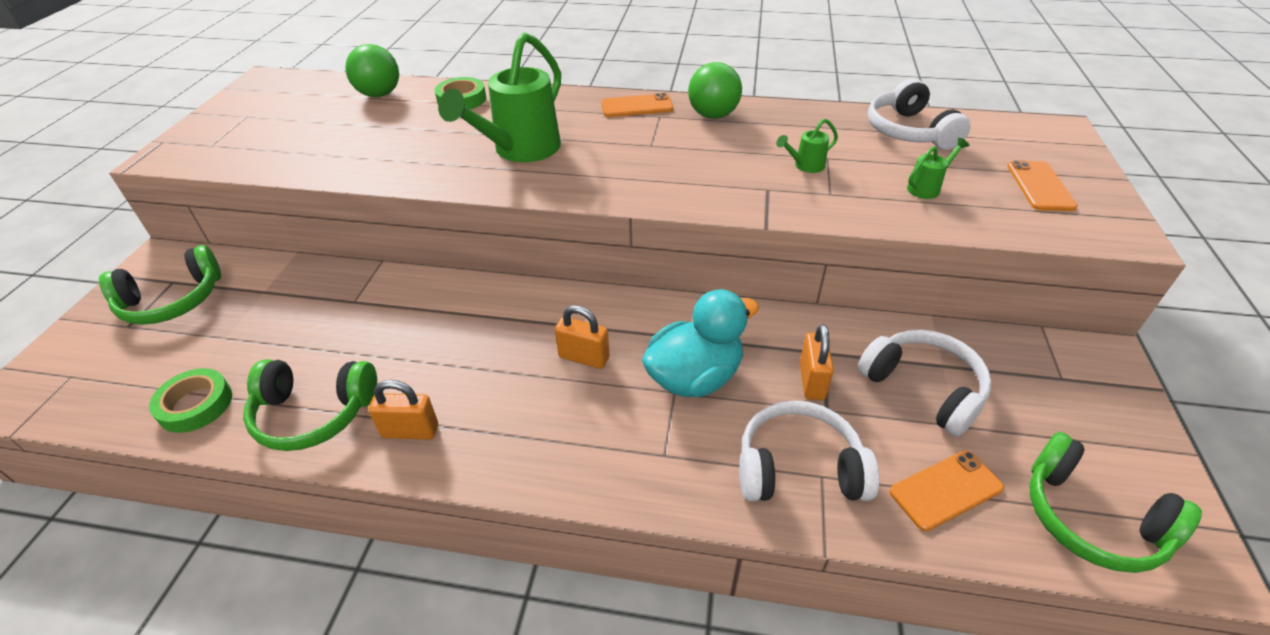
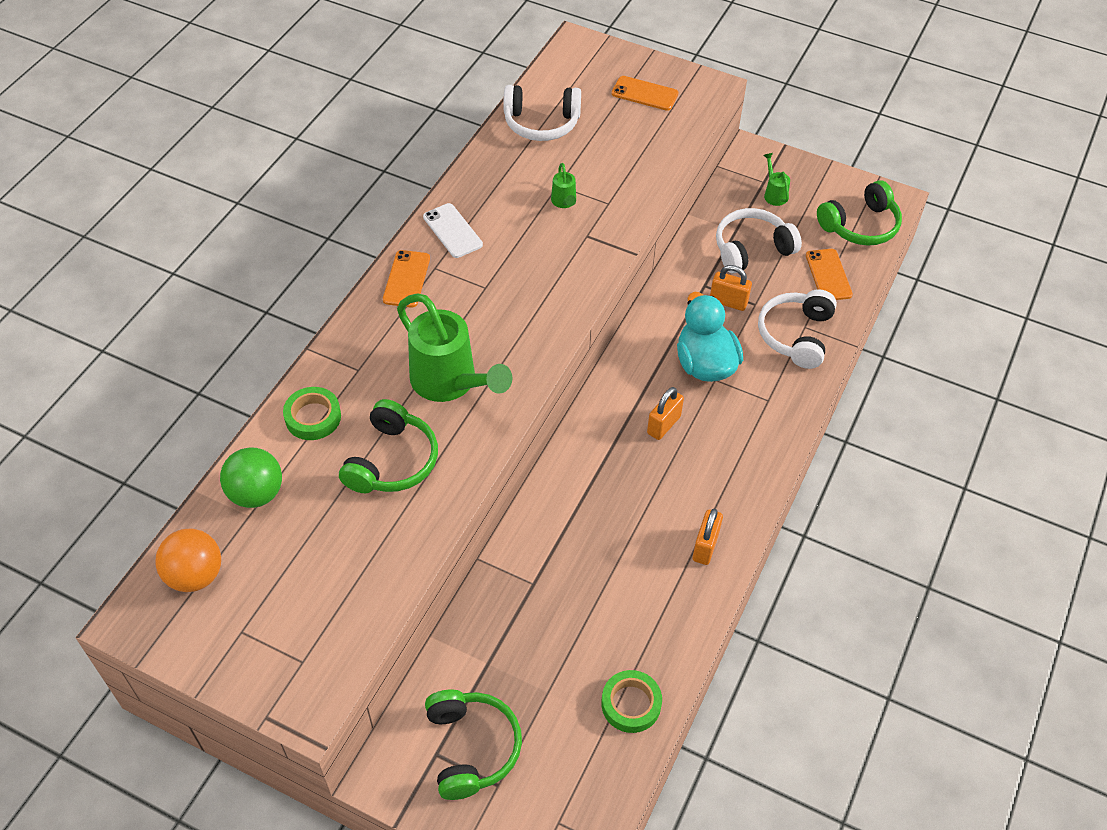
camera: 75 degrees left, 10 degrees up
green headphones [243,359,377,451] -> green headphones moved to [339,399,438,493]
green ball [688,62,742,119] -> white phone [423,203,483,258]
green watering can [907,138,969,199] -> green watering can moved to [764,153,790,206]
none -> orange ball [155,528,221,592]

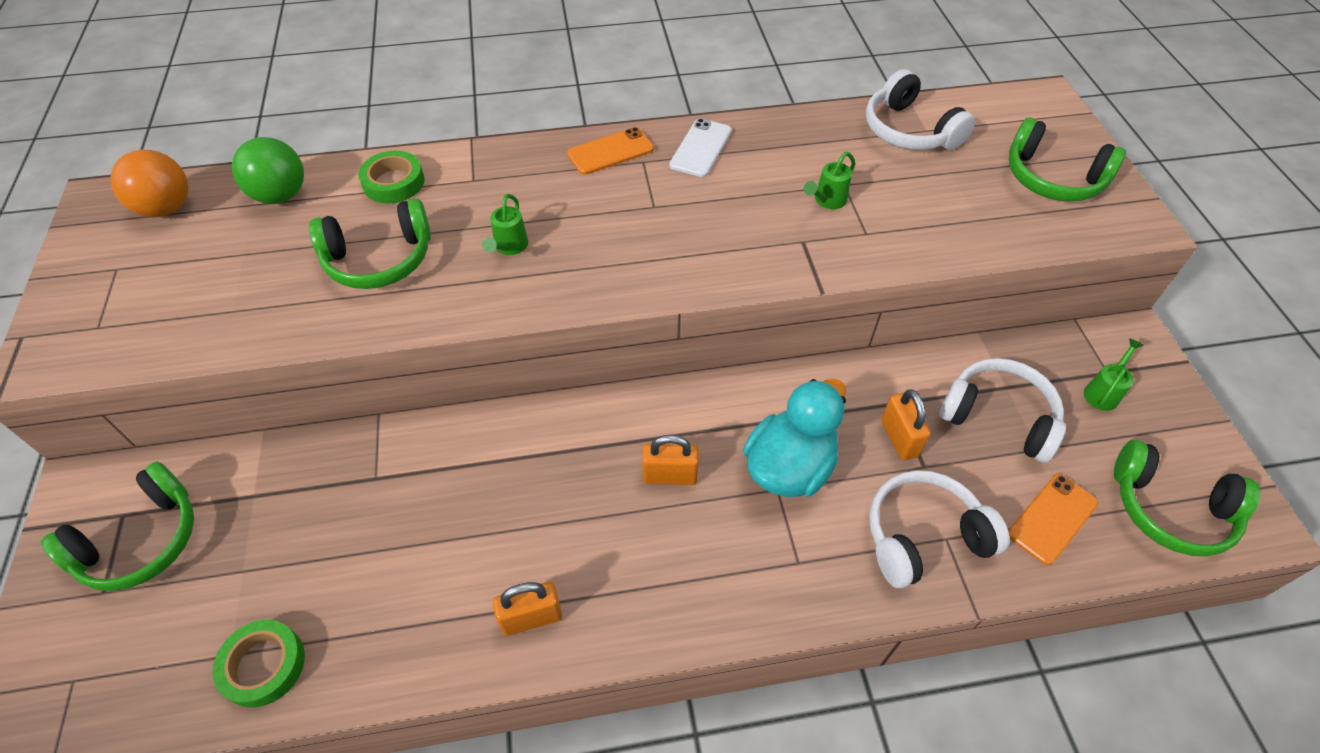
camera: 55 degrees right, 0 degrees up
green watering can [397,293,512,402] -> green watering can [482,194,528,255], size x0.43
orange phone [612,76,679,111] -> green headphones [1009,117,1126,202]

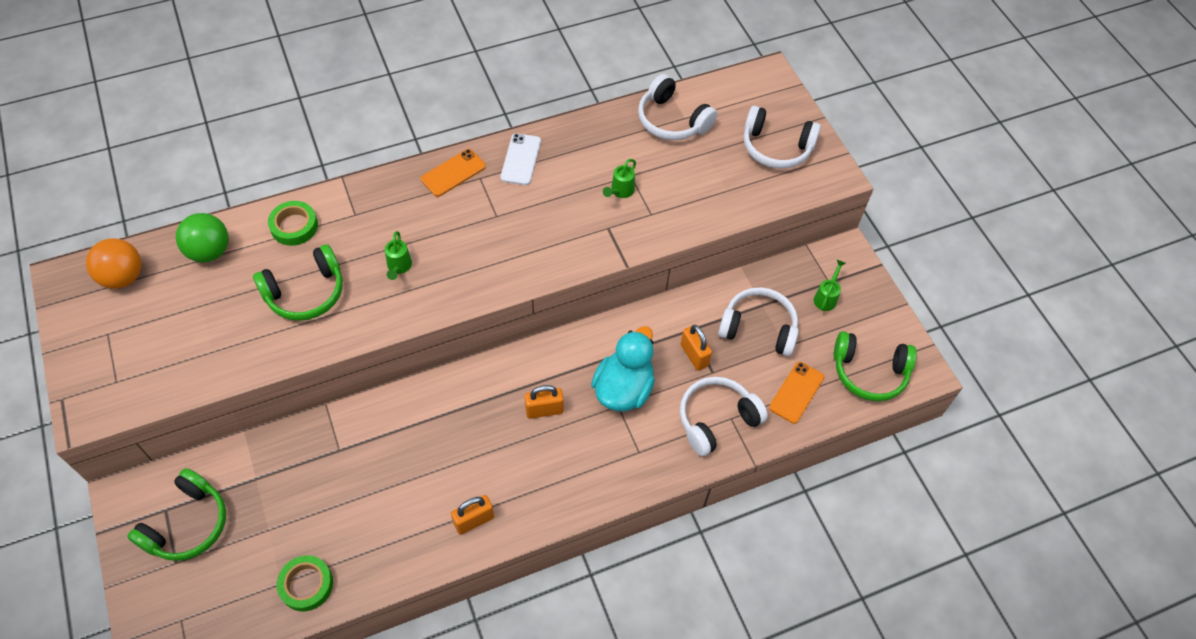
camera: 15 degrees left, 5 degrees up
green headphones [1009,117,1126,202] -> white headphones [744,106,821,169]

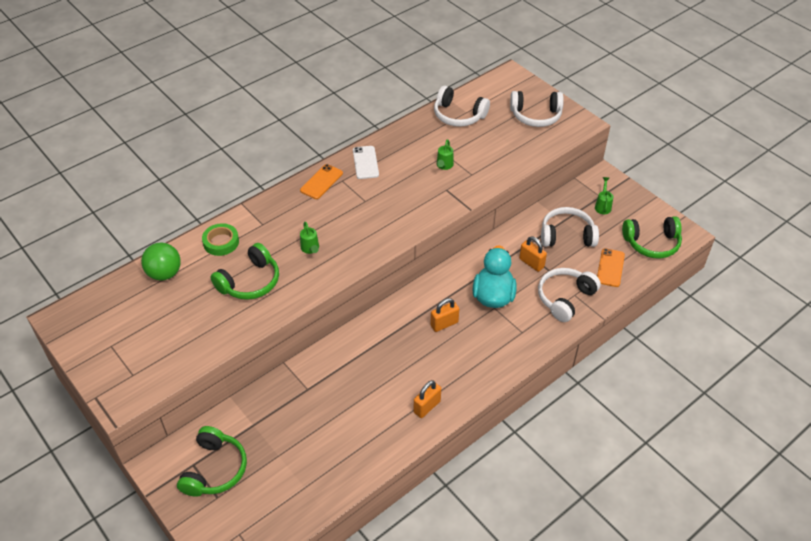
camera: 15 degrees left, 10 degrees down
orange ball [86,238,142,289] -> none
green tape [277,555,333,611] -> none

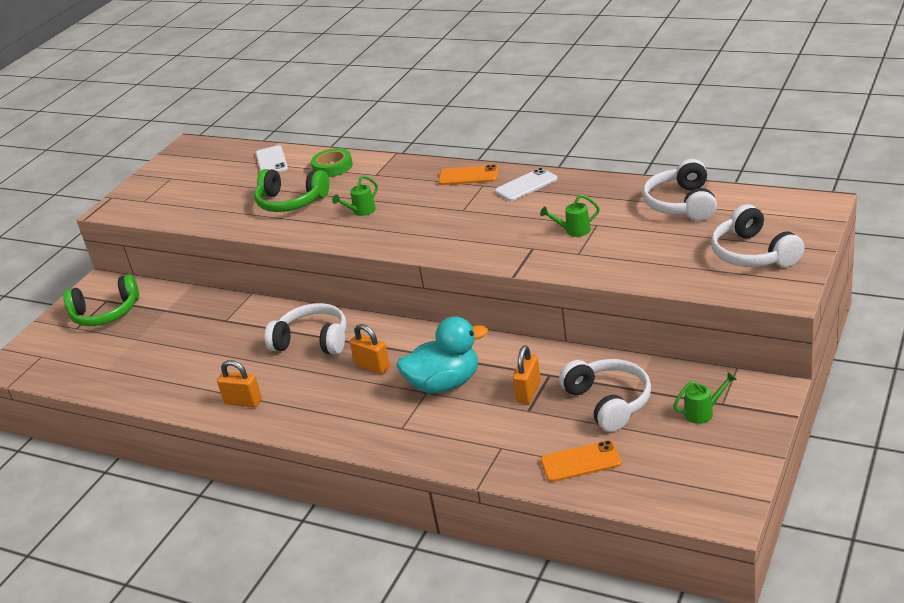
camera: 70 degrees right, 15 degrees down
green ball [141,243,181,281] -> white phone [256,145,288,173]
white headphones [538,268,601,322] -> white headphones moved to [265,303,347,354]
green headphones [622,216,682,259] -> none

